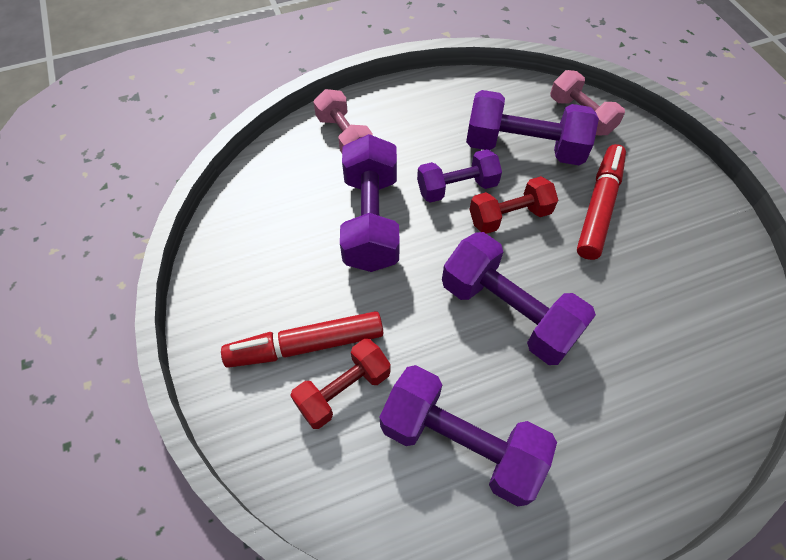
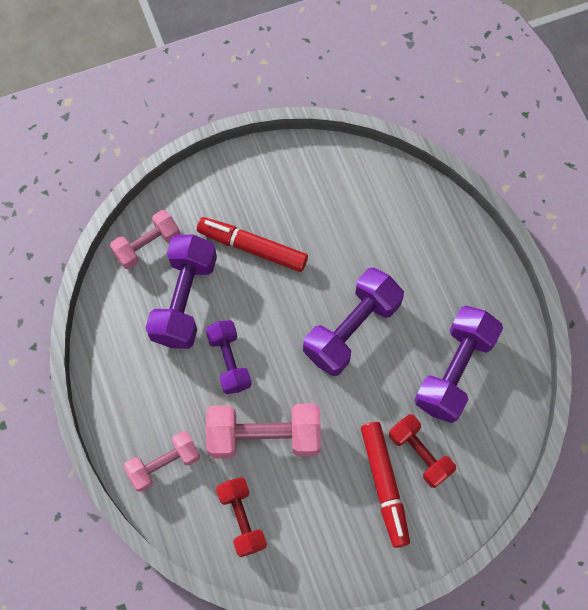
camera: 90 degrees left, 10 degrees up
purple dumbbell [340,134,400,272] -> pink dumbbell [206,403,321,458]
red dumbbell [469,176,558,234] -> red dumbbell moved to [216,477,267,557]

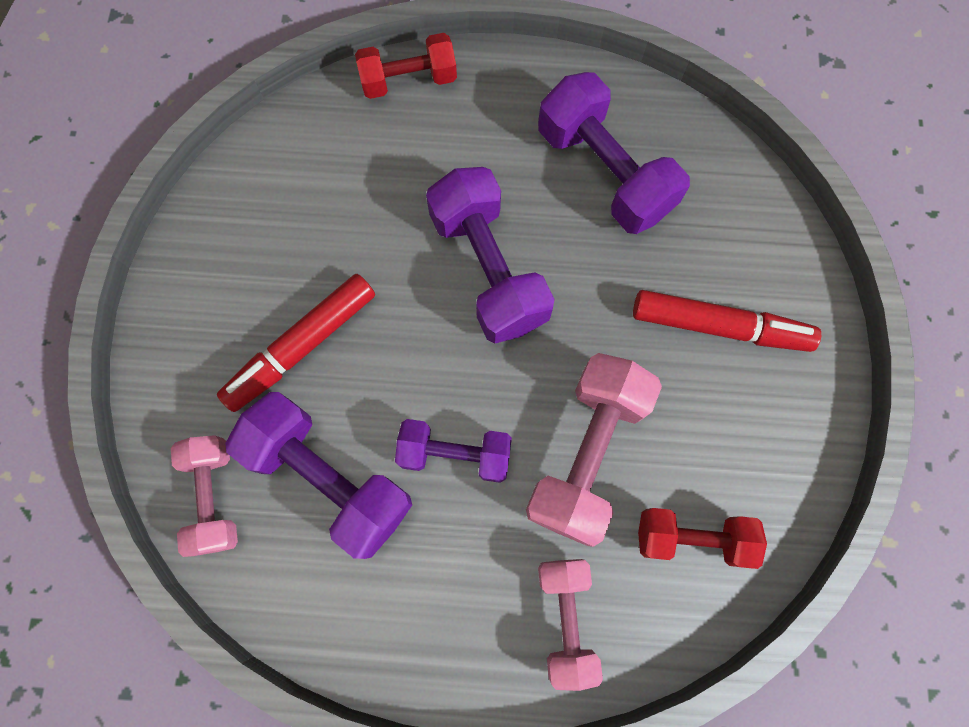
camera: 65 degrees left, 5 degrees up
red dumbbell [389,414,456,488] -> red dumbbell moved to [355,33,457,99]

